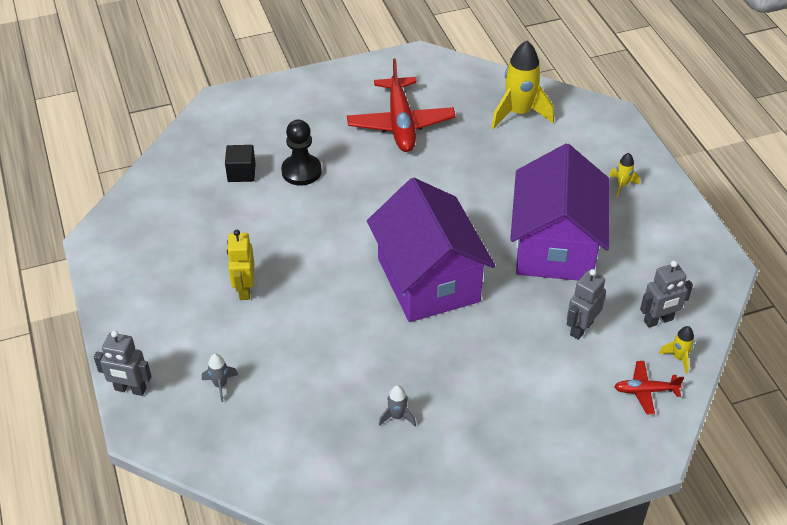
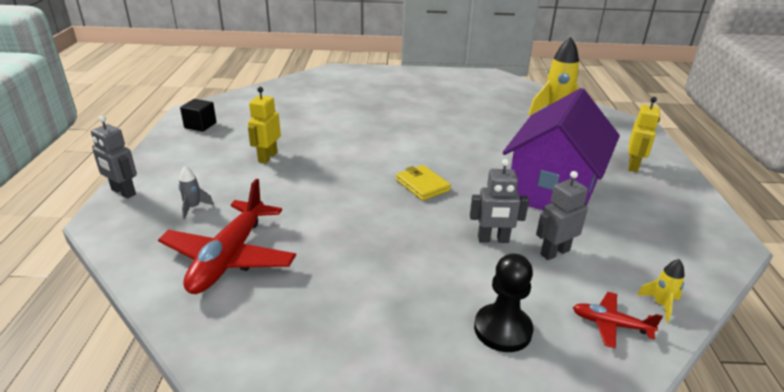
camera: 20 degrees right, 15 degrees down
black cube [225,145,256,182] -> black cube moved to [180,99,216,132]
black pawn [281,120,322,186] -> black pawn moved to [474,253,533,352]
red plane [347,58,456,152] -> red plane moved to [158,179,296,294]
purple house [367,178,495,322] -> yellow wallet [396,165,451,201]
grey rocket [379,385,416,426] -> none
yellow rocket [609,153,640,197] -> yellow robot [628,97,660,172]
grey robot [640,261,693,328] -> grey robot moved to [470,159,529,243]

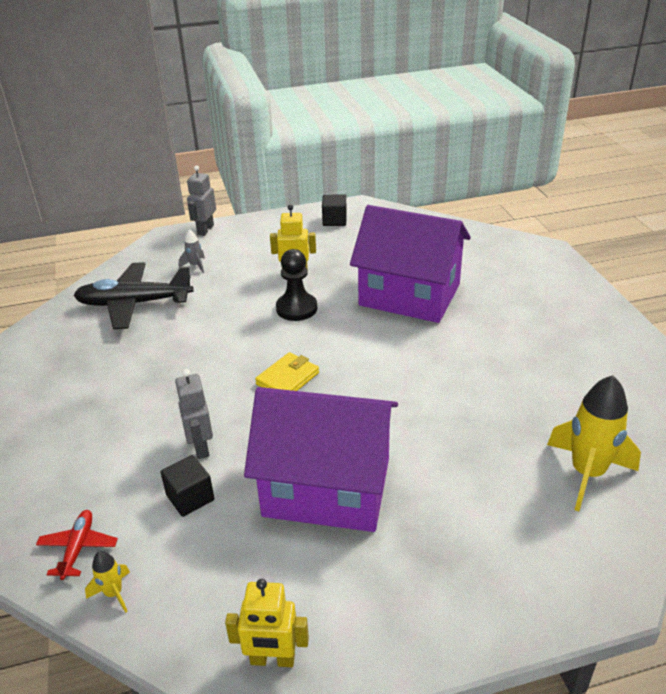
camera: 75 degrees right, 5 degrees up
red plane [158,179,296,294] -> black plane [73,262,193,329]
black pawn [474,253,533,352] -> black pawn moved to [276,249,317,321]
grey robot [536,171,588,260] -> black cube [160,455,214,517]
yellow robot [628,97,660,172] -> yellow robot moved to [225,579,309,667]
none -> purple house [350,205,471,323]

